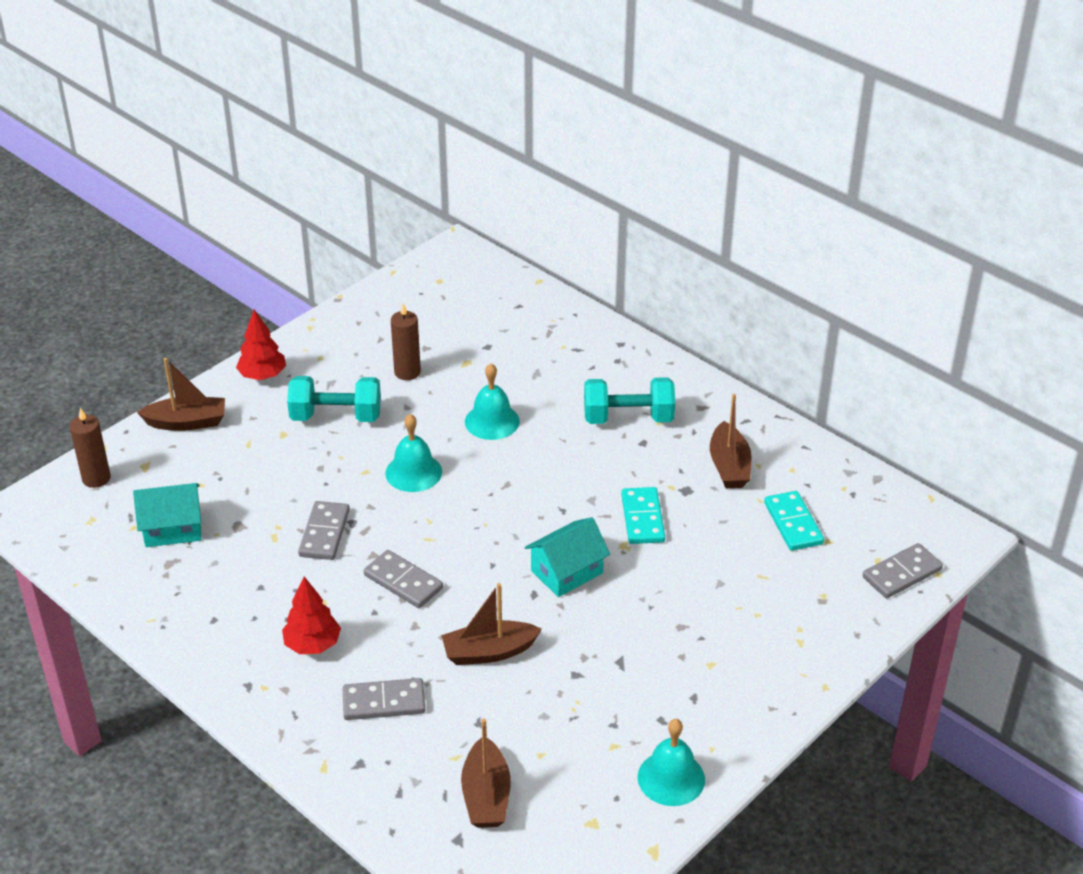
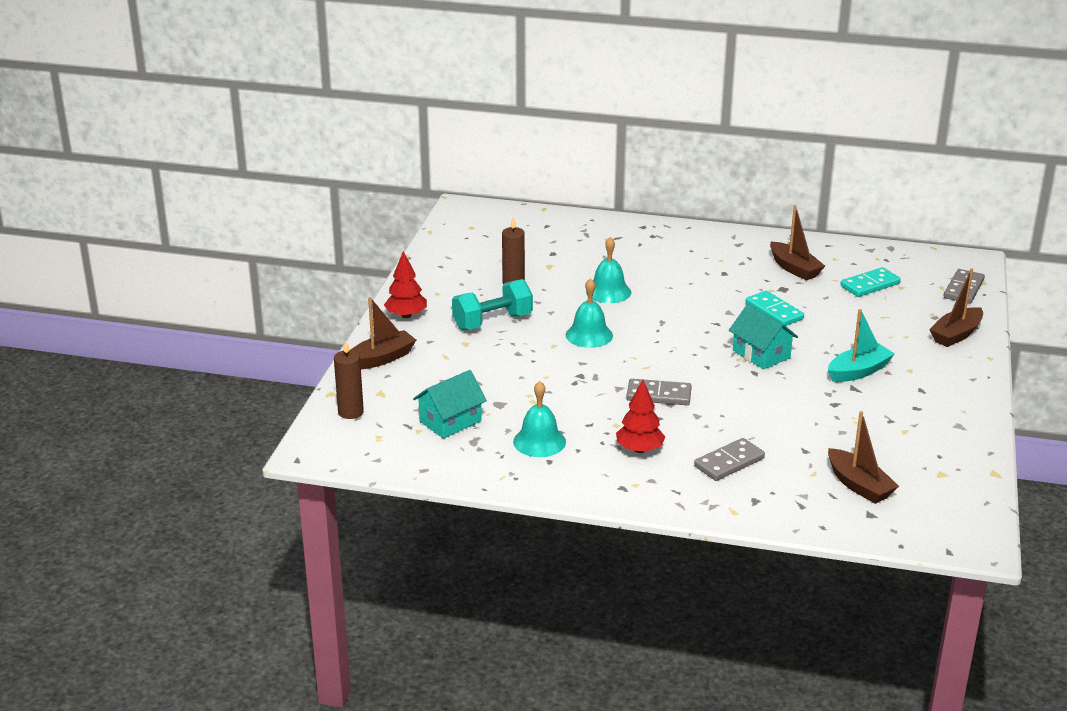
camera: 30 degrees left, 10 degrees down
grey domino [298,501,350,560] -> none
brown boat [441,583,542,665] -> brown boat moved to [929,269,983,347]
turquoise house [525,517,610,597] -> turquoise house turned 60 degrees counterclockwise [729,304,798,369]
turquoise dumbbell [584,377,675,424] -> none
turquoise bell [637,719,705,806] -> turquoise bell moved to [513,381,566,457]
turquoise domino [764,491,824,551] -> turquoise domino turned 75 degrees counterclockwise [840,267,901,297]
none -> turquoise boat [828,309,895,382]

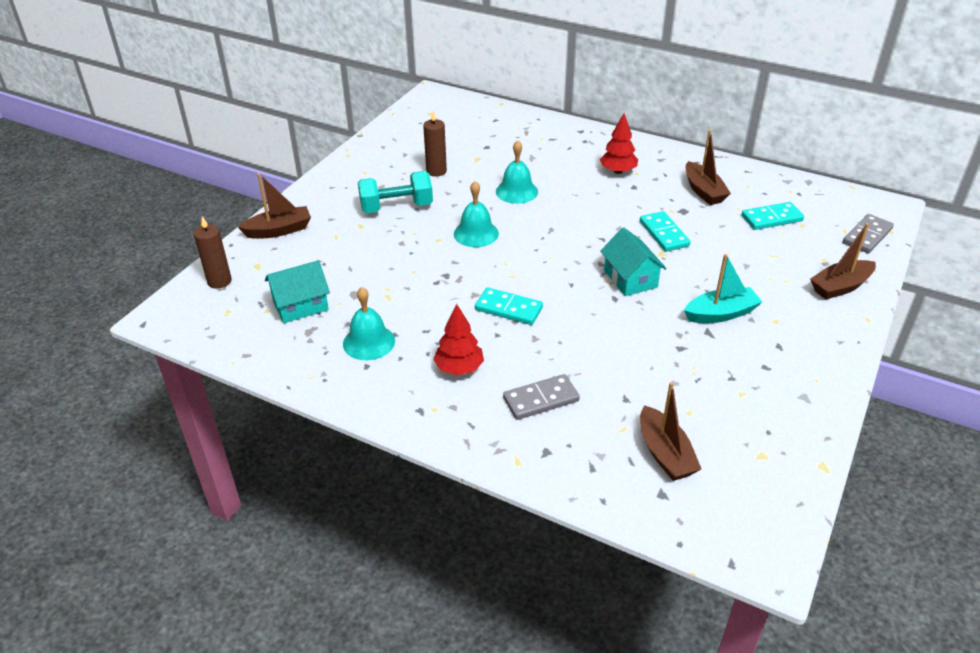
camera: 15 degrees right, 10 degrees up
red tree [384,251,427,318] -> red tree moved to [600,114,638,174]
grey domino [626,379,692,405] -> turquoise domino [475,287,543,325]

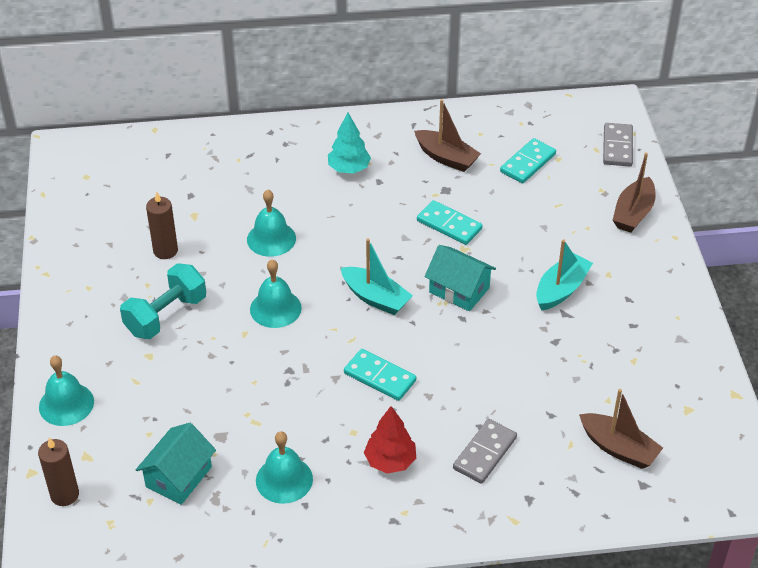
camera: 35 degrees left, 5 degrees up
brown boat [238,173,311,239] -> turquoise bell [39,355,94,426]
turquoise domino [475,287,543,325] -> turquoise domino turned 45 degrees clockwise [344,349,416,401]
red tree [600,114,638,174] -> turquoise tree [328,113,371,174]
none -> turquoise boat [341,238,413,315]

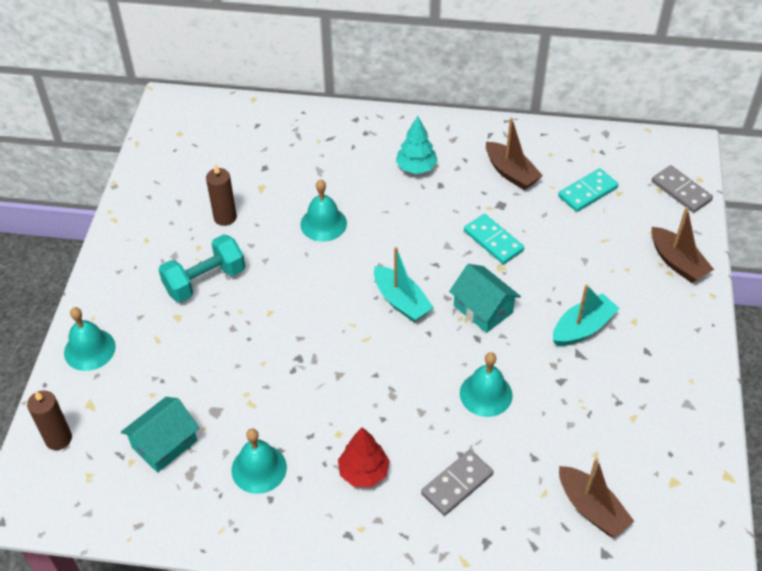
camera: 15 degrees right, 5 degrees up
turquoise bell [250,259,302,328] -> turquoise bell moved to [460,352,513,417]
turquoise domino [344,349,416,401] -> none
grey domino [603,123,633,166] -> grey domino turned 60 degrees counterclockwise [652,165,713,213]
brown boat [613,152,656,233] -> brown boat turned 75 degrees counterclockwise [652,207,714,283]

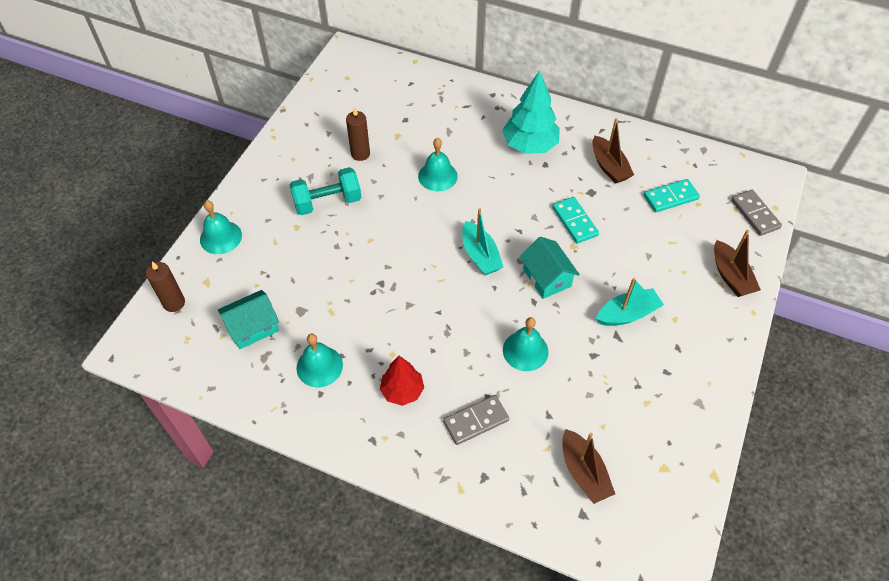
camera: 15 degrees right, 5 degrees up
turquoise tree [396,116,438,174] -> turquoise tree [502,70,560,154], size x1.60

